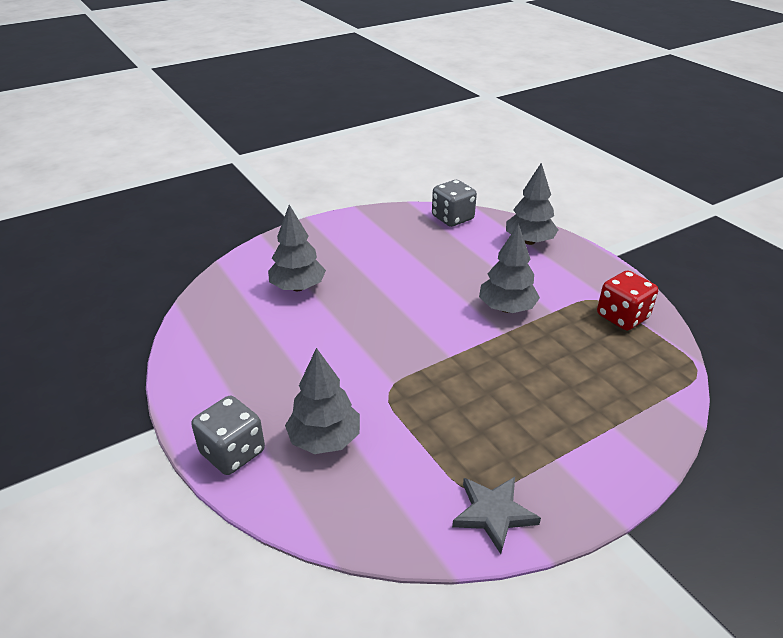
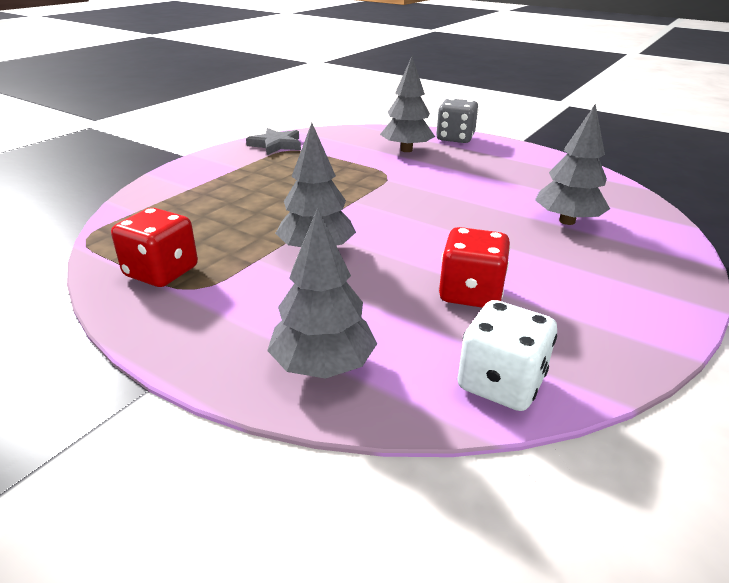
camera: 155 degrees right, 5 degrees down
grey dice [432,180,477,227] -> white dice [457,300,557,411]
none -> red dice [439,227,510,308]

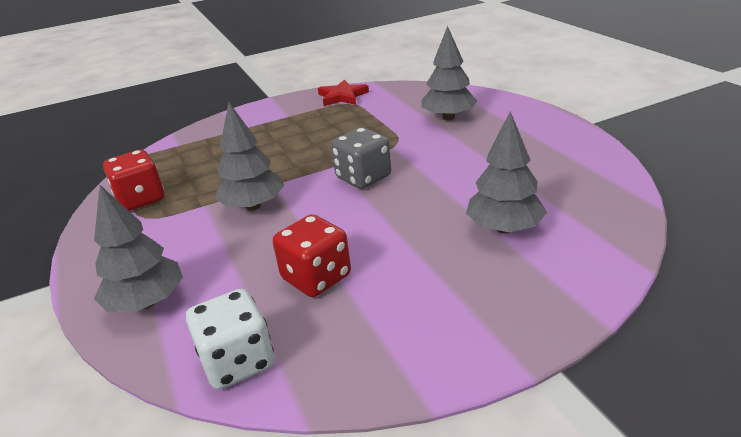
camera: 35 degrees right, 0 degrees up
grey star [246,128,301,155] -> red star [318,79,369,106]
grey dice [436,98,478,143] -> grey dice moved to [331,127,391,189]

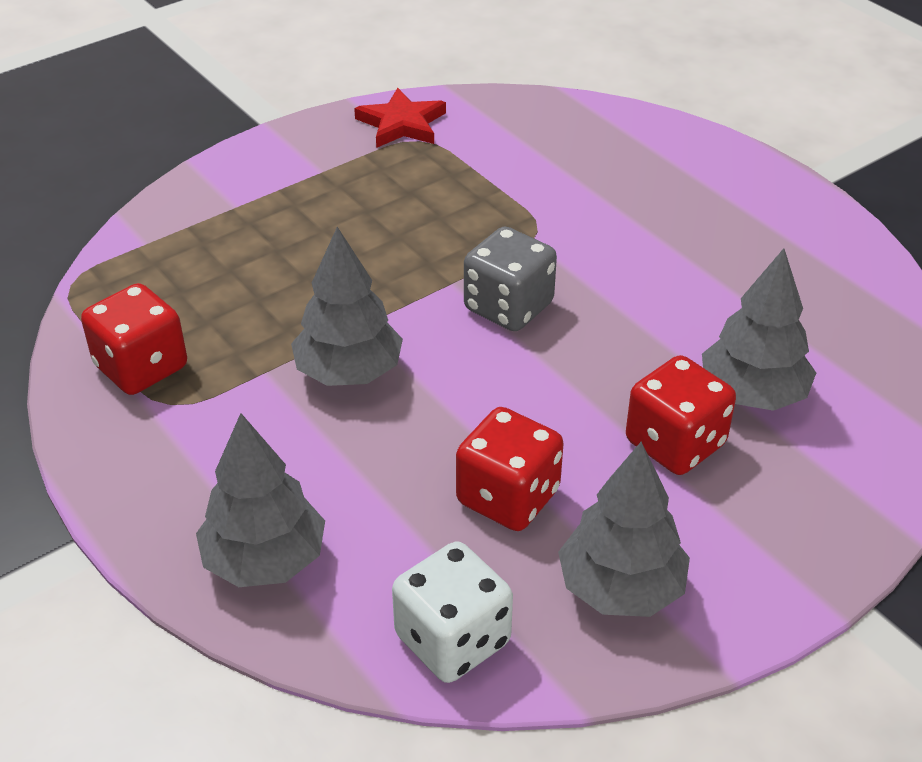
camera: 15 degrees left, 10 degrees up
grey tree [422,26,477,120] -> grey tree moved to [558,442,690,617]
none -> red dice [626,355,736,475]

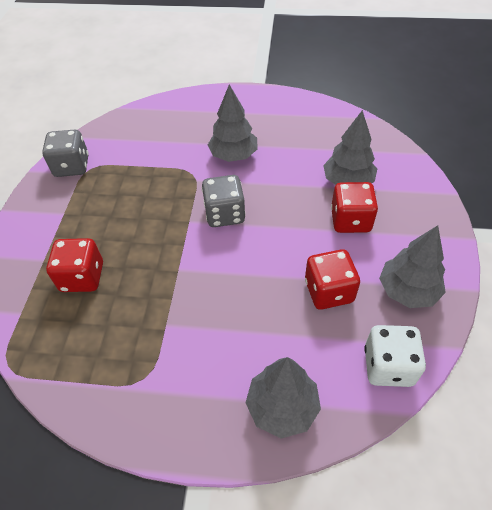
camera: 45 degrees left, 10 degrees up
red dice [81,283,187,395] -> red dice moved to [46,238,103,292]
grey tree [291,227,403,386] -> grey tree moved to [208,84,258,162]
red star [354,88,446,148] -> grey dice [42,130,89,177]

